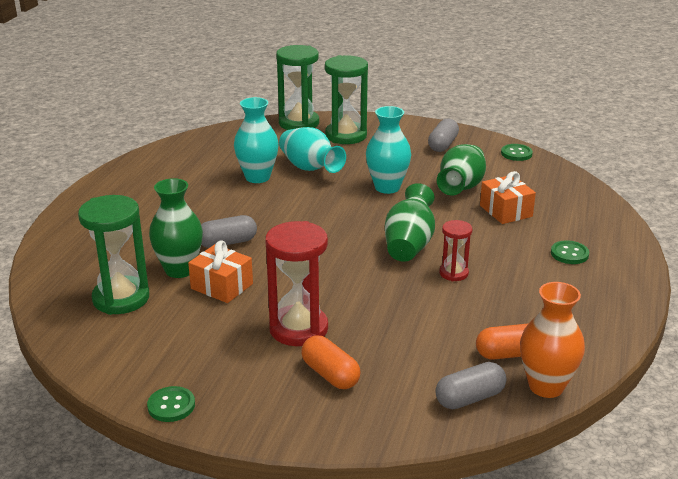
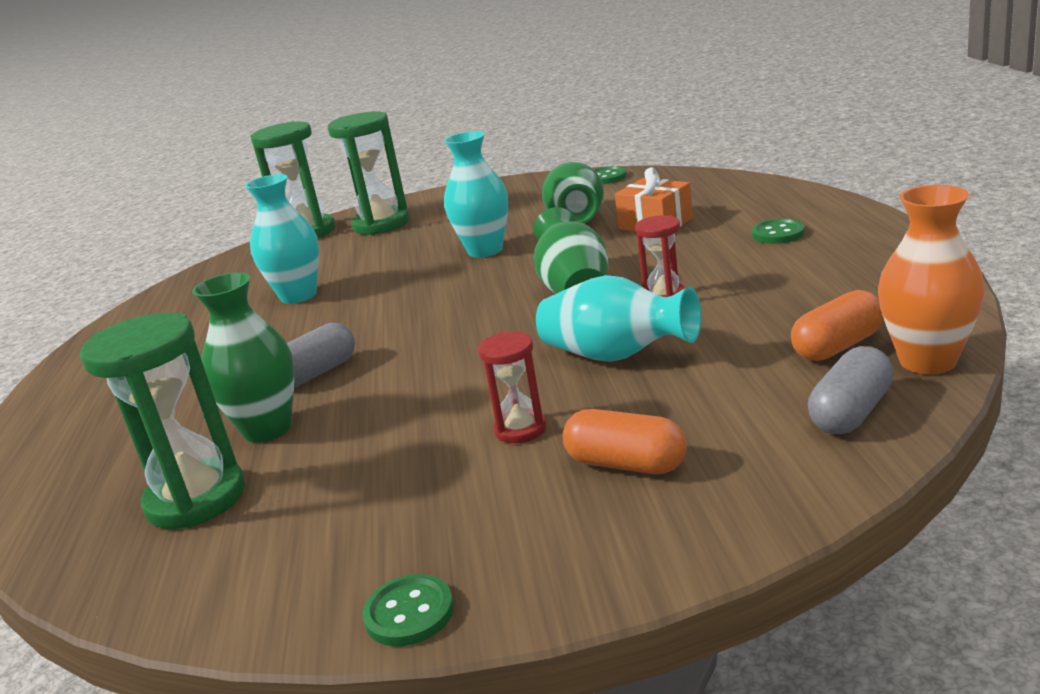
camera: 20 degrees left, 5 degrees down
orange gift [188,240,253,303] -> none
red hourglass [265,221,328,346] -> red hourglass [478,331,546,443], size x0.54
turquoise vase [279,127,346,173] -> turquoise vase moved to [536,275,701,362]
grey capsule [428,119,459,152] -> none

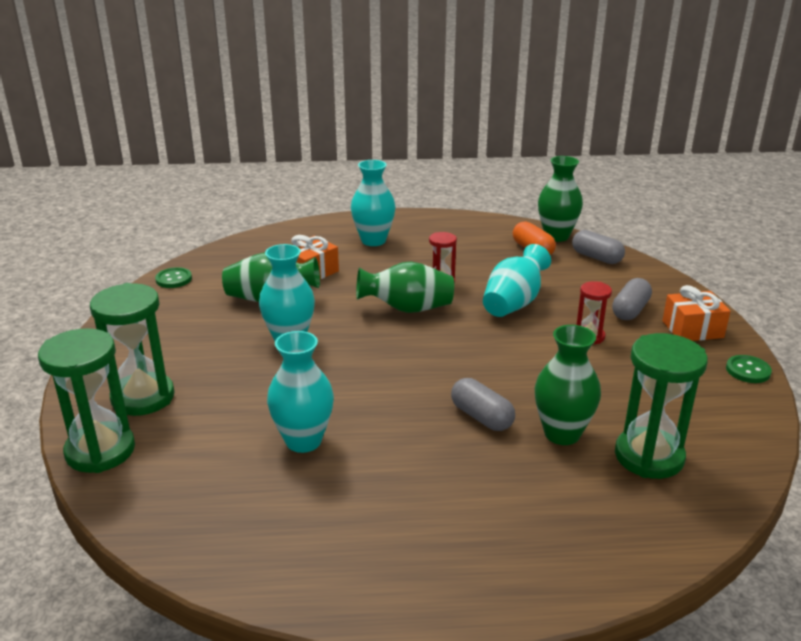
camera: 90 degrees left, 5 degrees up
orange capsule [563,409,687,474] -> grey capsule [612,278,652,320]
green button [752,219,805,244] -> turquoise vase [351,160,395,246]
orange vase [878,185,985,374] -> green vase [538,156,583,242]
none -> orange gift [662,285,731,341]

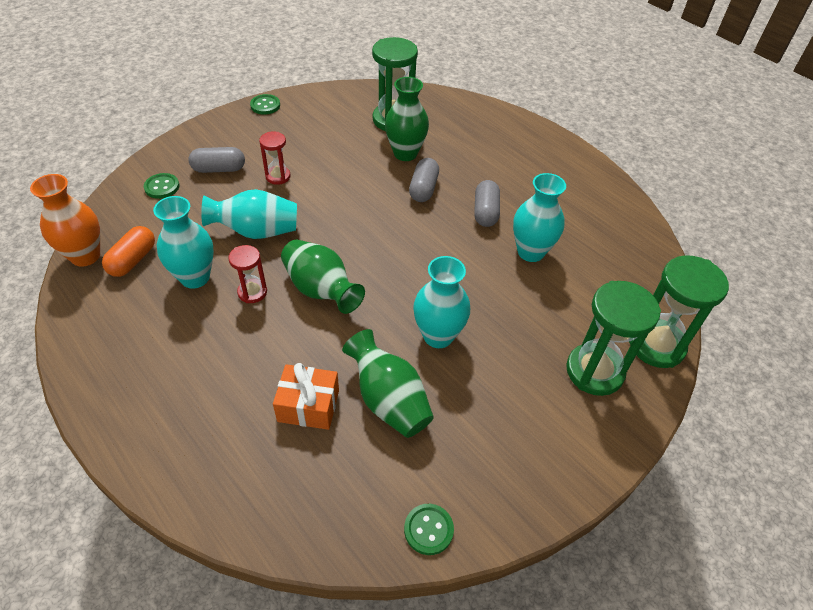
camera: 130 degrees left, 20 degrees up
turquoise vase [351,160,395,246] -> turquoise vase moved to [153,196,214,289]
green vase [538,156,583,242] -> orange vase [30,174,100,266]
grey capsule [572,230,625,264] -> grey capsule moved to [474,180,500,227]
orange gift [662,285,731,341] -> none
none -> green button [144,173,179,199]

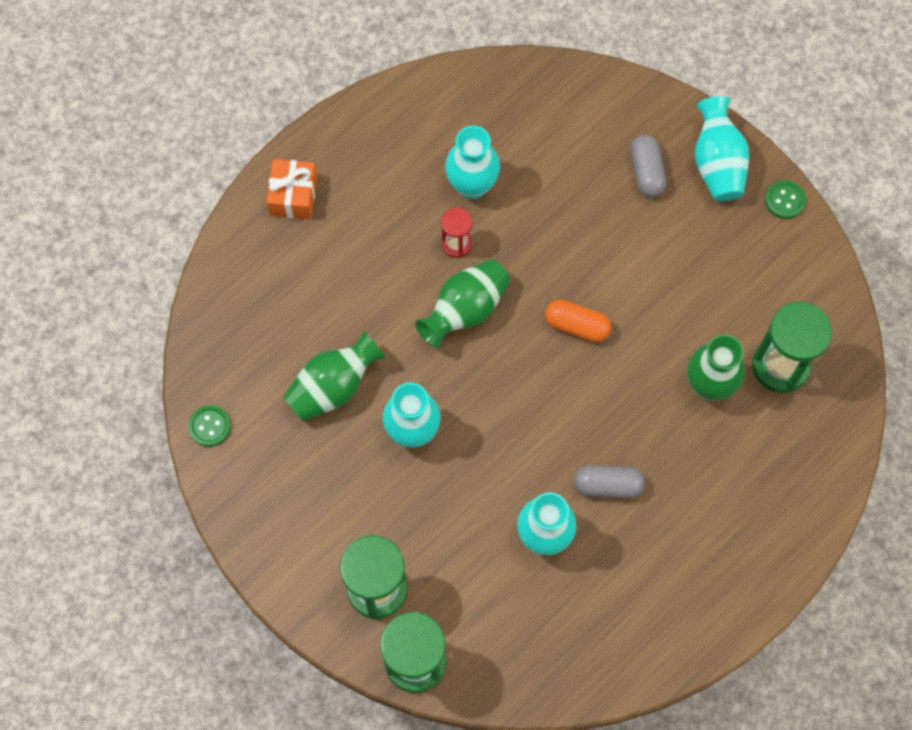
camera: 90 degrees right, 20 degrees up
orange vase [30,174,100,266] -> none
orange capsule [102,226,155,277] -> orange capsule moved to [545,299,611,342]
green button [144,173,179,199] -> none
turquoise vase [201,189,297,239] -> turquoise vase moved to [695,96,749,201]
red hourglass [259,131,291,185] -> none
orange gift [273,363,339,430] -> orange gift moved to [267,159,317,220]
grey capsule [409,158,439,202] -> none

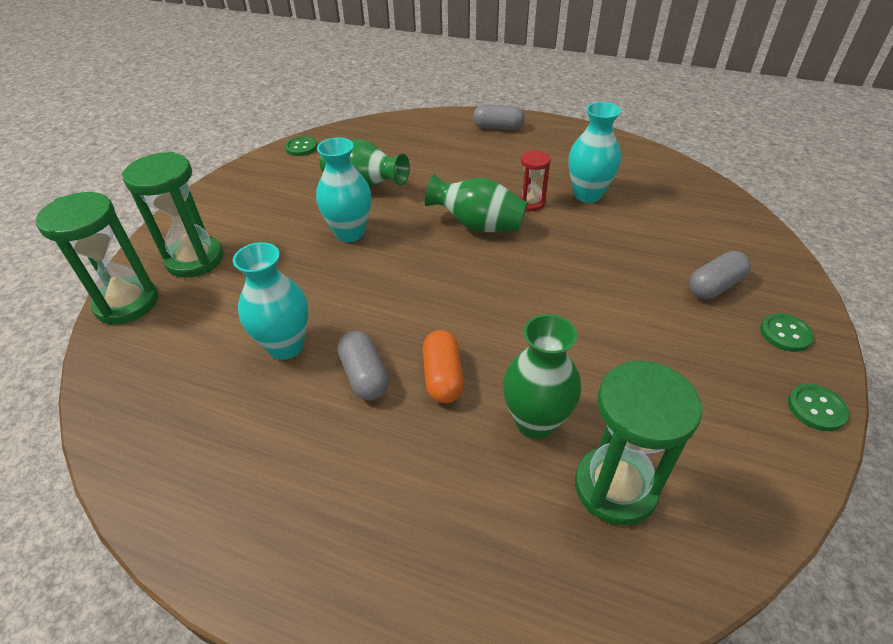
camera: 65 degrees right, 25 degrees down
orange gift [267,159,317,220] -> grey capsule [473,104,525,130]
orange capsule [545,299,611,342] -> orange capsule moved to [423,330,464,403]
turquoise vase [695,96,749,201] -> green button [760,313,814,352]

